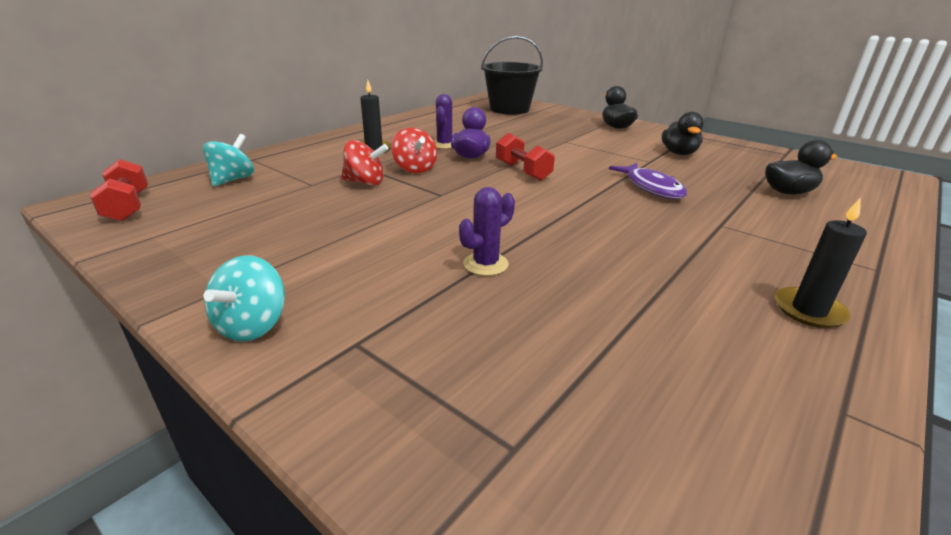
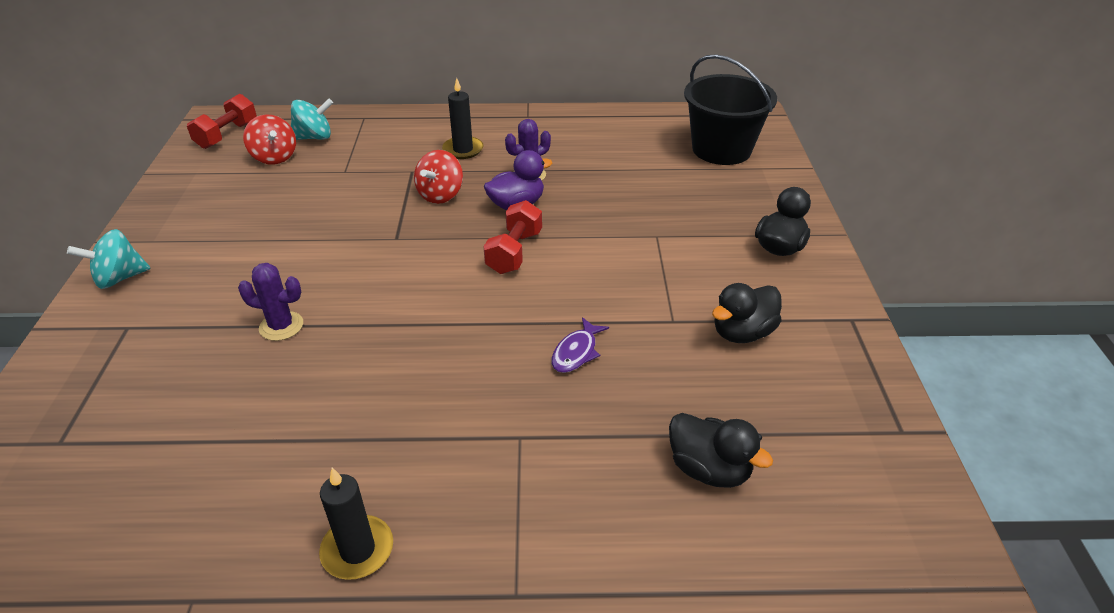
camera: 50 degrees right, 10 degrees up
red spinning top [341,140,388,186] -> red spinning top moved to [243,114,296,165]
purple fish [609,163,687,199] -> purple fish [552,317,609,373], size x0.65

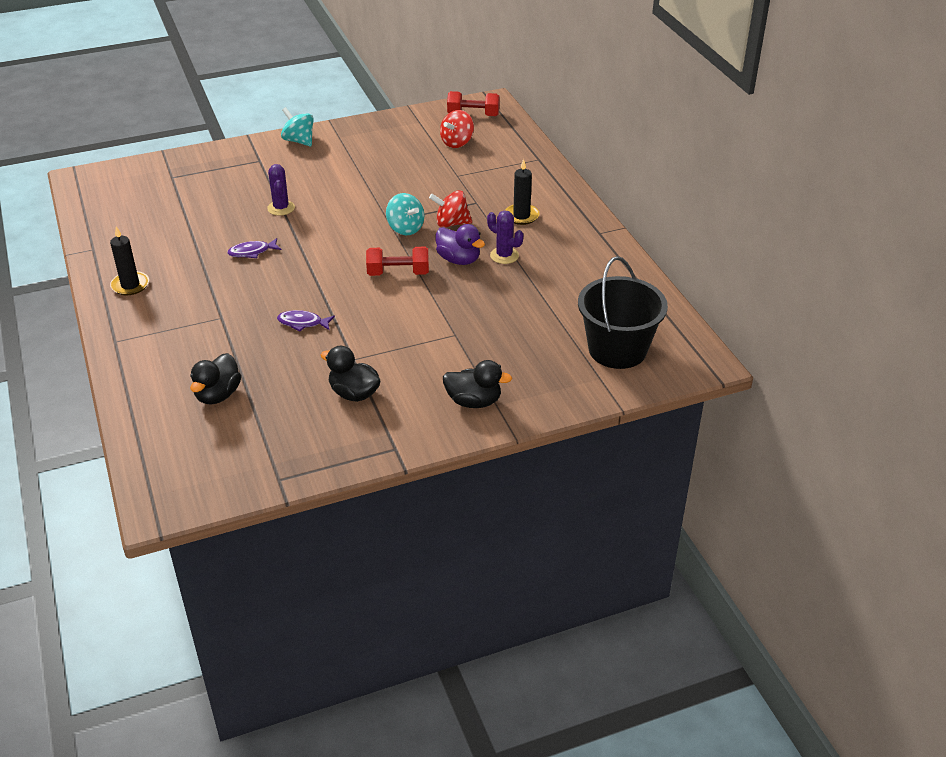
camera: 70 degrees right, 0 degrees up
turquoise spinning top [291,99,333,140] -> turquoise spinning top moved to [386,193,424,235]
none -> purple fish [227,238,282,258]

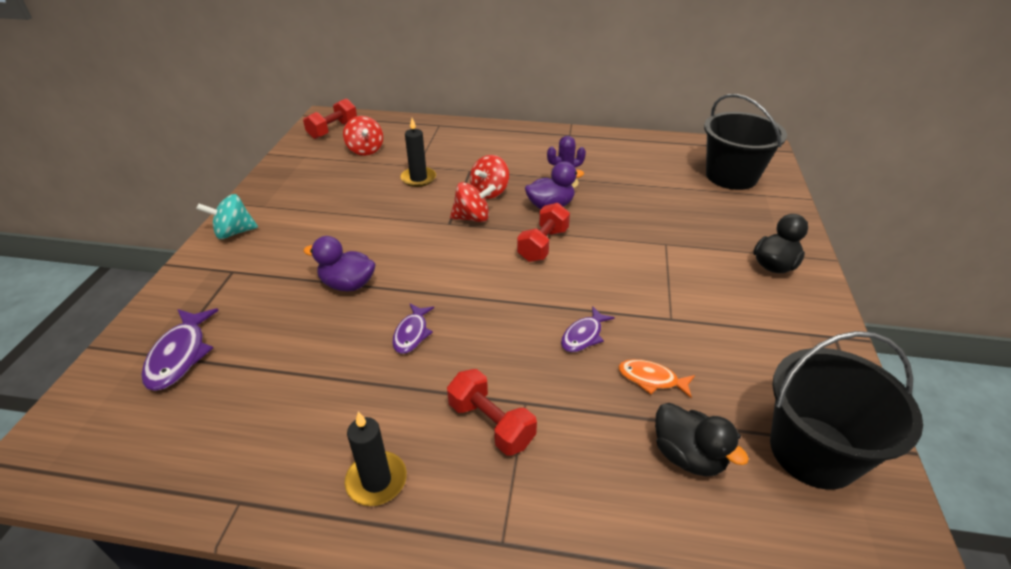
camera: 60 degrees left, 0 degrees up
purple cactus [267,164,295,216] -> purple duck [303,236,375,291]
black duck [321,346,381,402] -> none
turquoise spinning top [386,193,424,235] -> red spinning top [450,182,496,222]
black candle [505,159,540,225] -> black candle moved to [401,118,436,187]
none -> purple fish [141,308,219,391]
none -> red dumbbell [447,369,537,456]
none -> orange fish [618,359,695,398]
none -> black bucket [770,331,923,489]

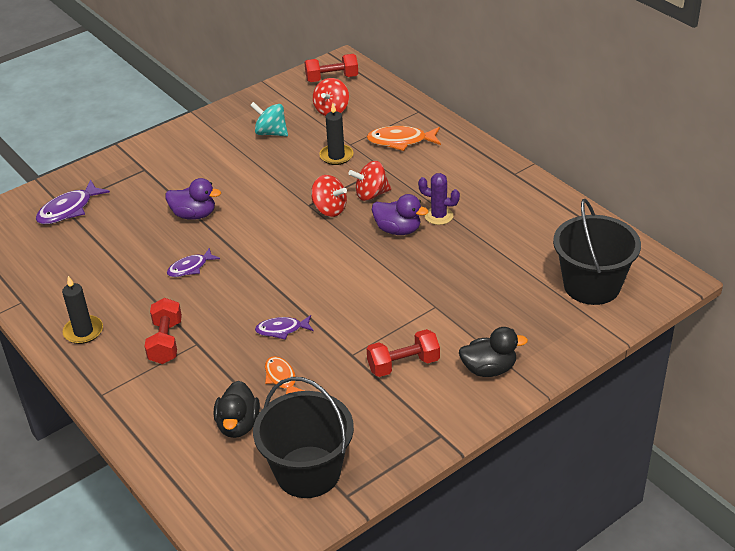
camera: 45 degrees right, 0 degrees up
turquoise spinning top [196,194,258,239] -> turquoise spinning top moved to [250,102,288,137]
purple duck [303,236,375,291] -> purple duck turned 135 degrees clockwise [165,178,221,220]
red dumbbell [517,203,570,262] -> red dumbbell moved to [367,329,440,377]
none -> orange fish [367,126,441,151]

